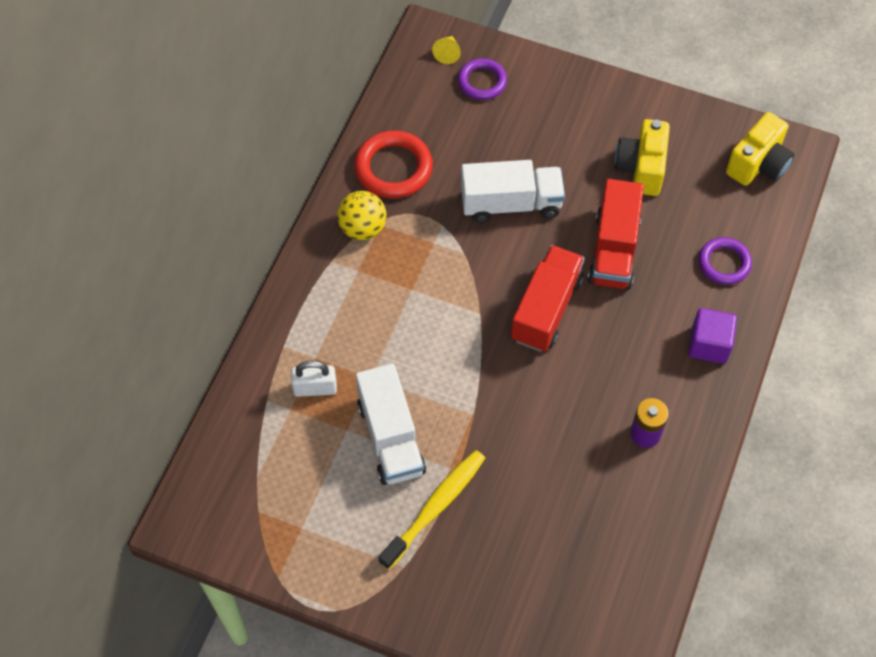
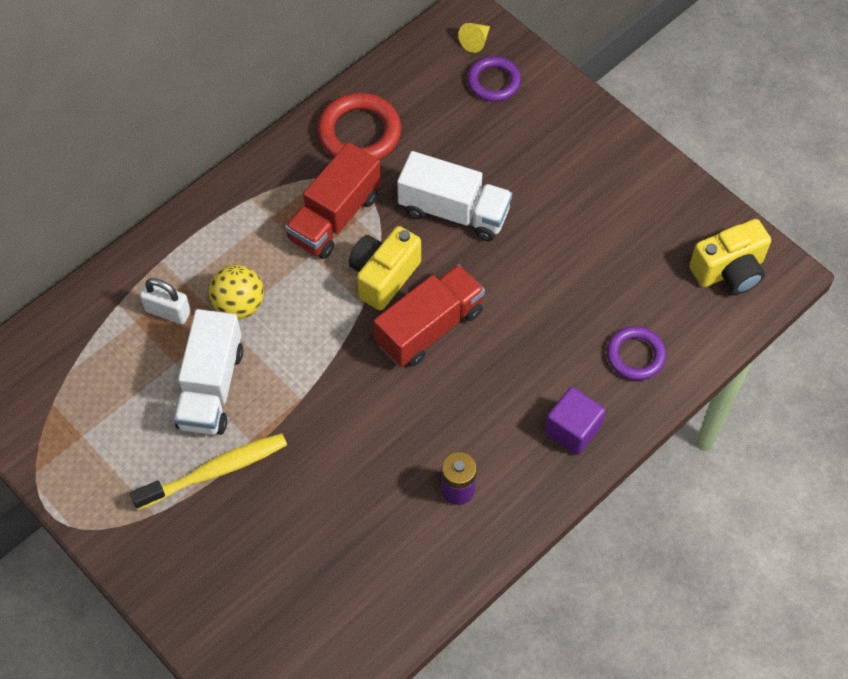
camera: 25 degrees right, 0 degrees up
yellow ball [337,191,387,240] -> yellow ball moved to [209,265,264,319]
red truck [588,179,644,289] -> red truck moved to [285,142,381,259]
yellow camera [615,119,670,196] -> yellow camera moved to [348,226,421,311]

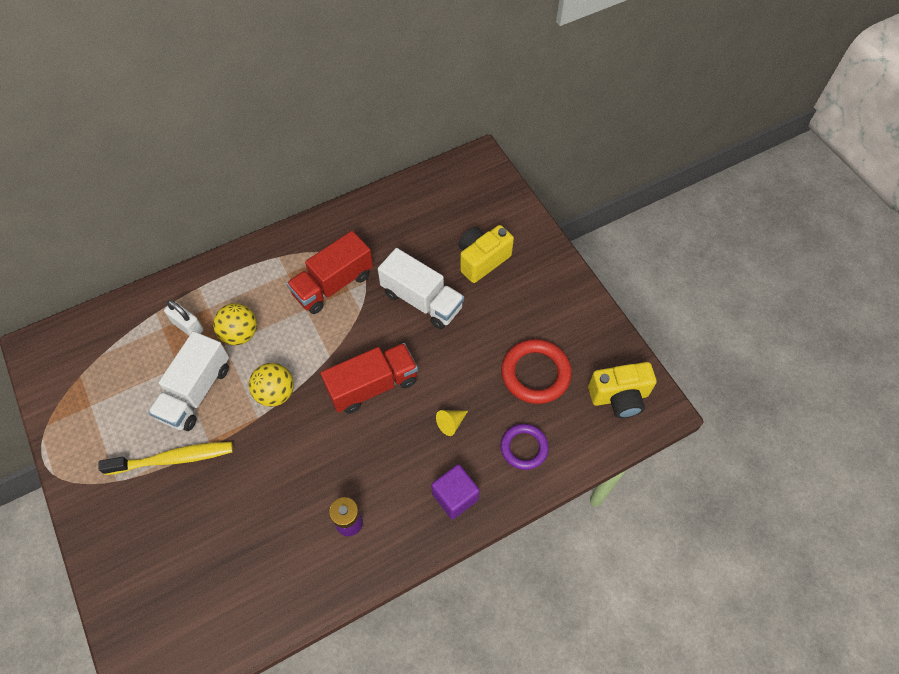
camera: 15 degrees right, 0 degrees up
red ring [318,93,401,160] -> red ring moved to [501,339,572,404]
yellow camera [348,226,421,311] -> yellow camera moved to [458,225,514,283]
yellow cone [458,23,490,53] -> yellow cone moved to [436,410,468,436]
purple ring [467,56,521,102] -> none
none -> yellow ball [249,363,294,407]

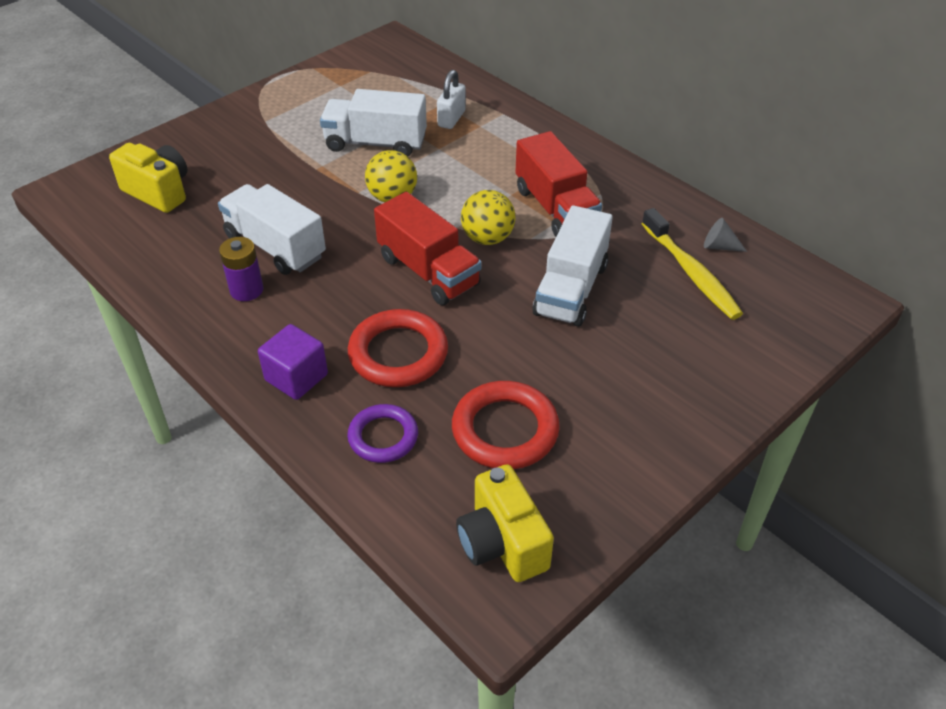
camera: 75 degrees right, 15 degrees down
yellow toothbrush [98,442,233,475] -> yellow toothbrush moved to [642,208,743,320]
yellow ball [213,303,257,345] -> yellow ball moved to [461,190,515,245]
red truck [287,231,373,314] -> red truck turned 150 degrees counterclockwise [515,131,602,237]
yellow cone [436,410,468,436] -> red ring [348,309,448,387]
yellow camera [458,225,514,283] -> yellow camera moved to [109,143,187,213]
none -> white truck [218,184,326,275]
none -> grey cone [704,218,747,252]

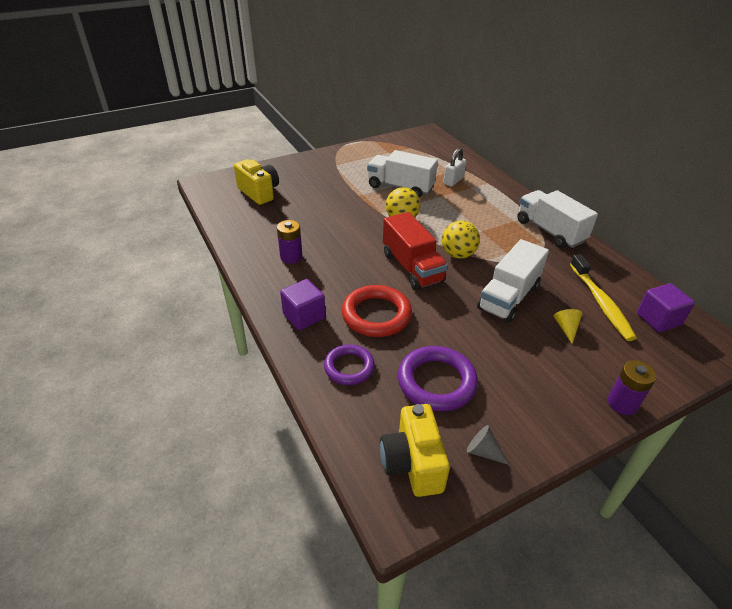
camera: 15 degrees right, 5 degrees down
white truck [218,184,326,275] -> white truck moved to [517,190,598,248]
red ring [452,381,560,469] -> purple ring [398,346,478,411]
red truck [515,131,602,237] -> none
grey cone [704,218,747,252] -> grey cone moved to [467,425,509,465]
none -> yellow cone [554,309,583,344]
none -> purple battery [608,360,656,415]
none -> purple cube [637,283,695,332]

